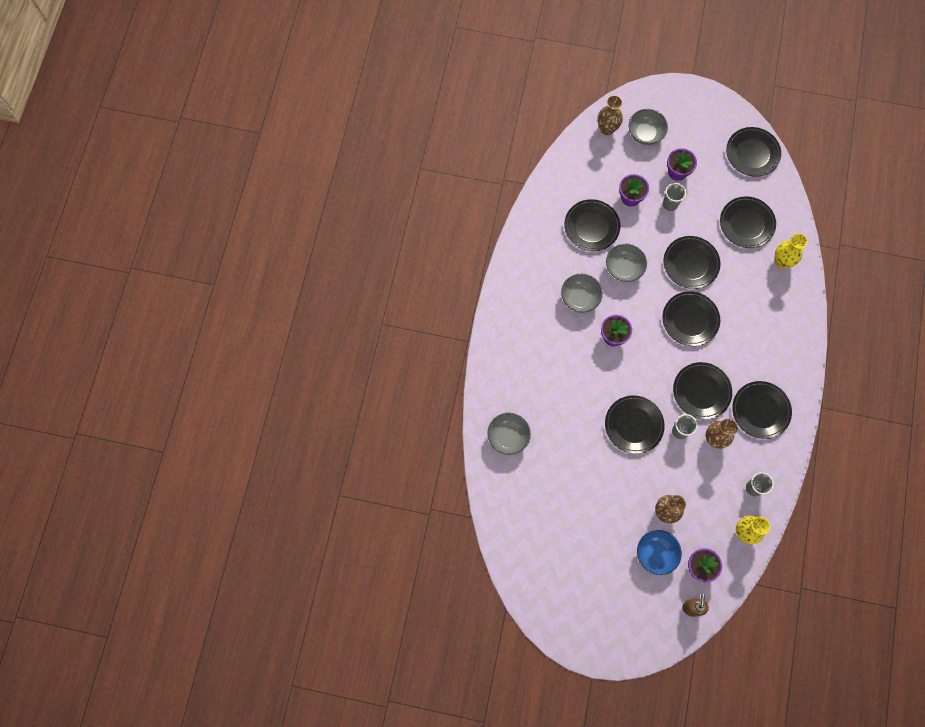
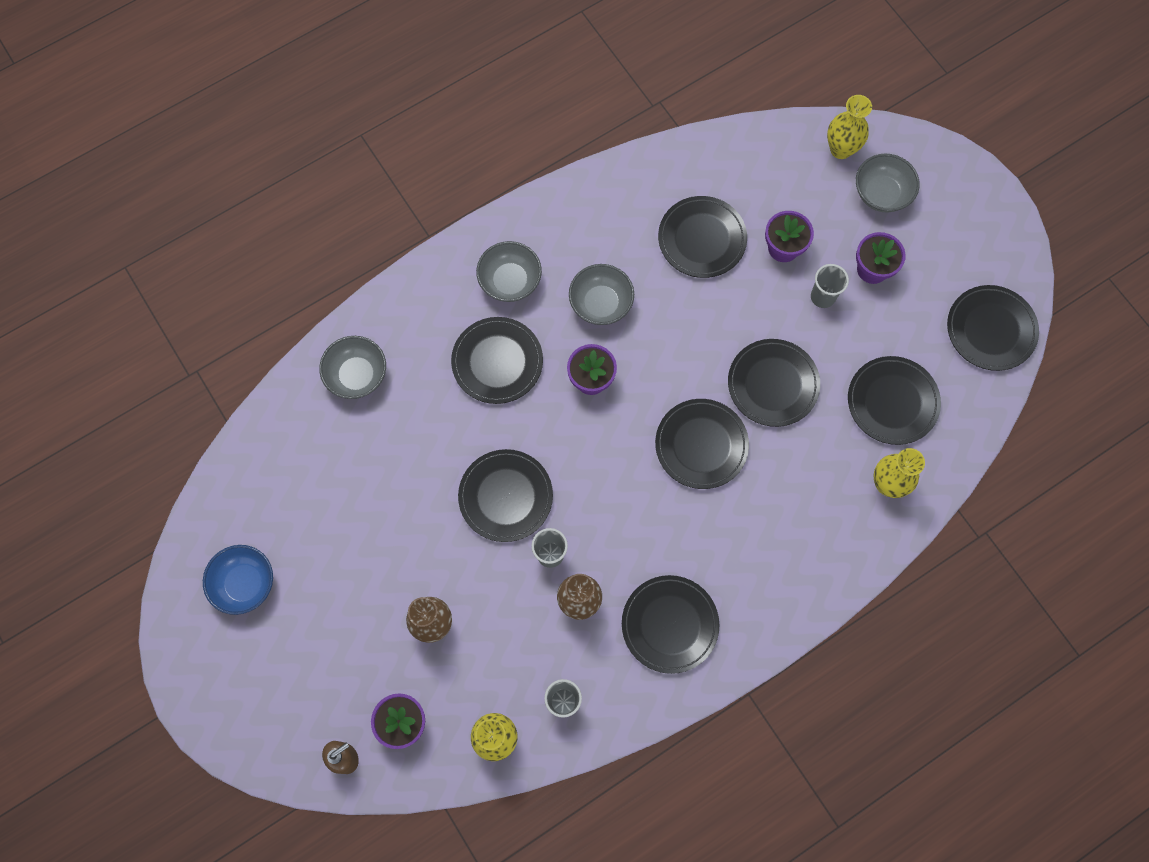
camera: 45 degrees right, 0 degrees up
brown vase [597,95,623,135] -> yellow vase [827,95,872,159]
grey bowl [606,244,647,282] -> grey bowl moved to [476,241,542,302]
blue bowl [637,530,682,575] -> blue bowl moved to [203,545,273,615]
black plate [673,362,732,419] -> black plate moved to [451,317,543,404]

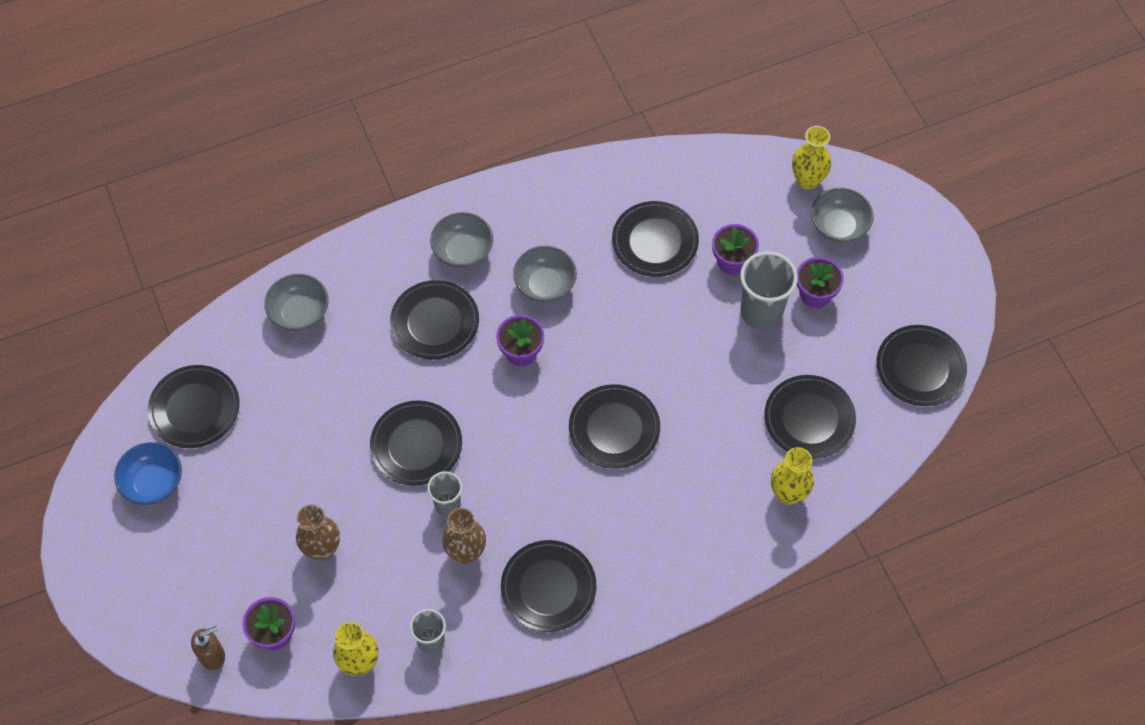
camera: 10 degrees right, 10 degrees down
black plate [728,339,820,427] -> black plate moved to [148,365,240,448]
grey cup [811,264,849,308] -> grey cup [740,251,798,330], size x1.71

